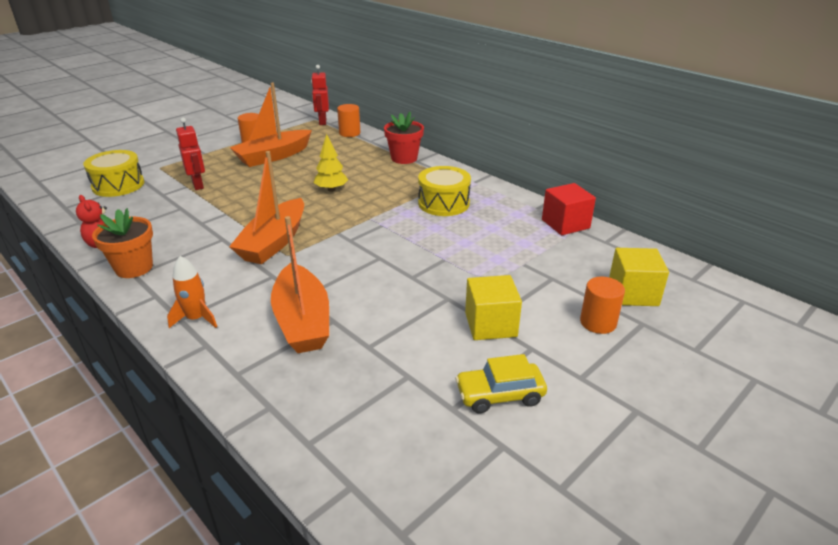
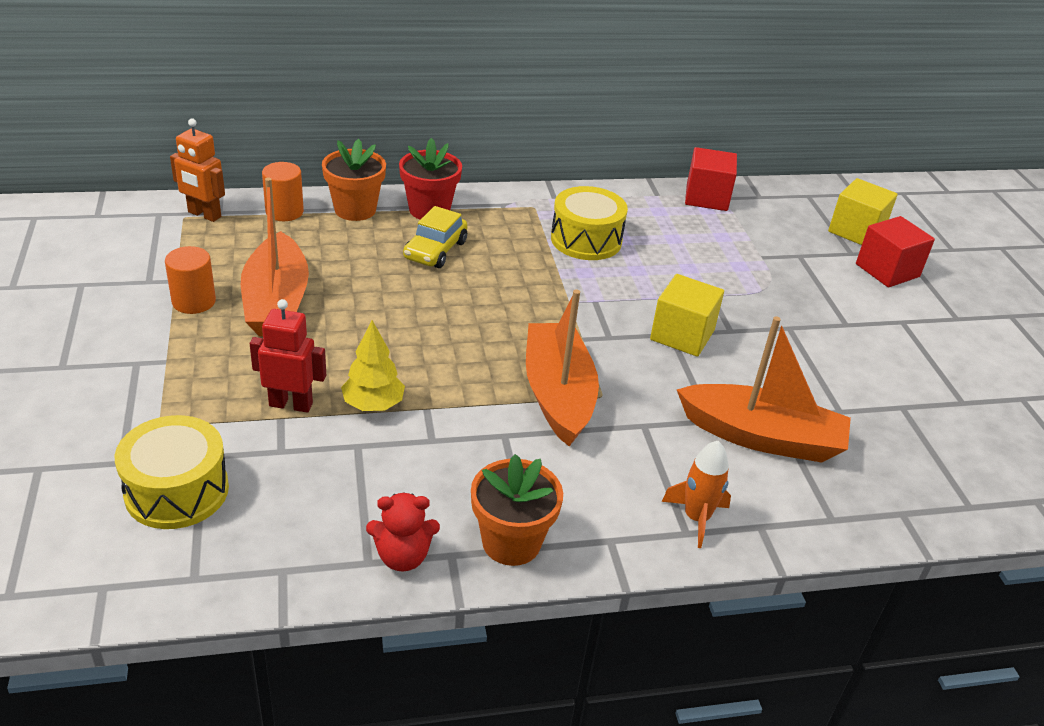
camera: 60 degrees left, 5 degrees up
orange boat [229,151,304,264] -> orange boat turned 150 degrees counterclockwise [526,290,599,447]
red robot [311,65,329,125] -> orange robot [170,119,225,222]
yellow tree [313,134,348,192] -> yellow tree moved to [341,320,405,411]
yellow car [455,354,547,413] -> yellow car moved to [403,206,468,268]
yellow cube [465,275,522,340] -> yellow cube moved to [650,274,724,357]
orange cylinder [580,277,625,334] -> red cube [856,216,935,287]
none -> orange flower pot [322,139,386,221]

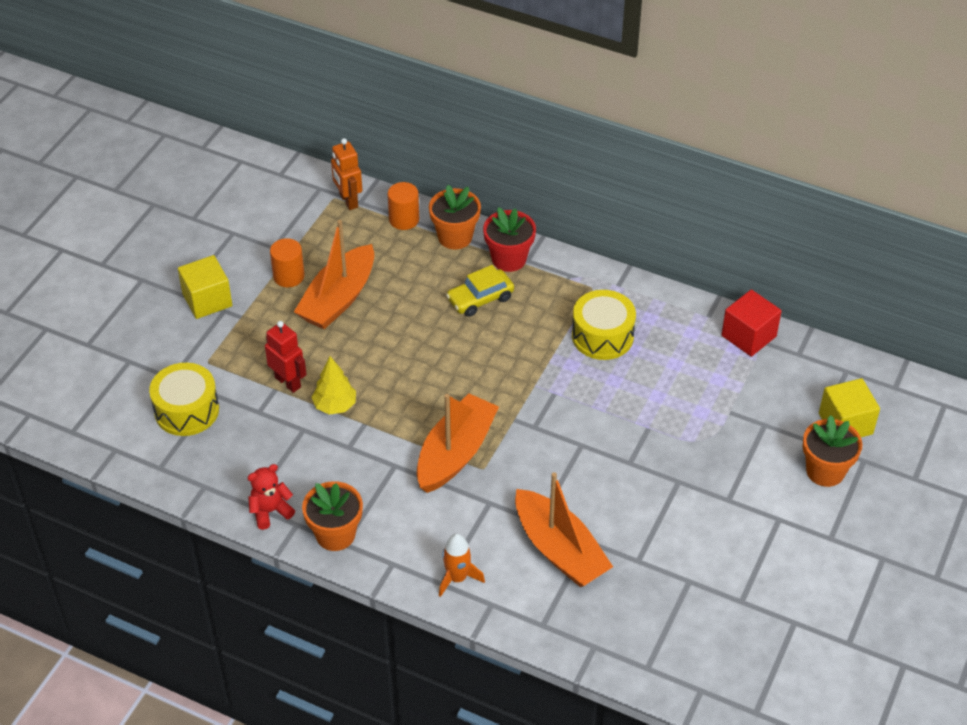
camera: 40 degrees right, 10 degrees up
red teddy bear [366,492,440,571] -> red teddy bear turned 120 degrees clockwise [247,464,295,530]
yellow cube [650,274,724,357] -> yellow cube moved to [178,255,232,319]
red cube [856,216,935,287] -> orange flower pot [803,415,862,487]

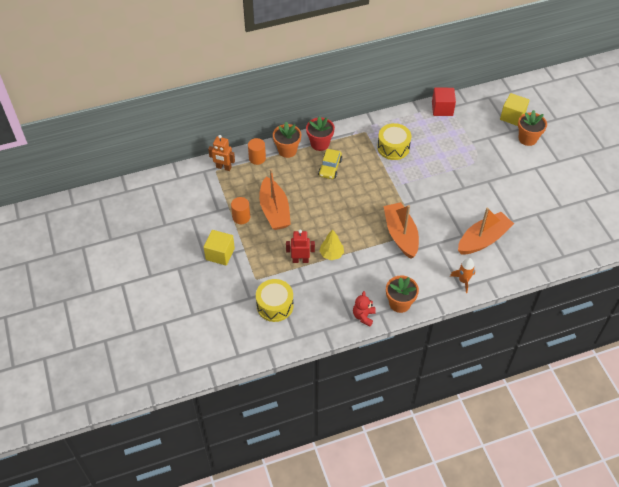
camera: 45 degrees left, 5 degrees up
orange boat [515,472,613,587] -> orange boat turned 45 degrees counterclockwise [458,208,514,255]

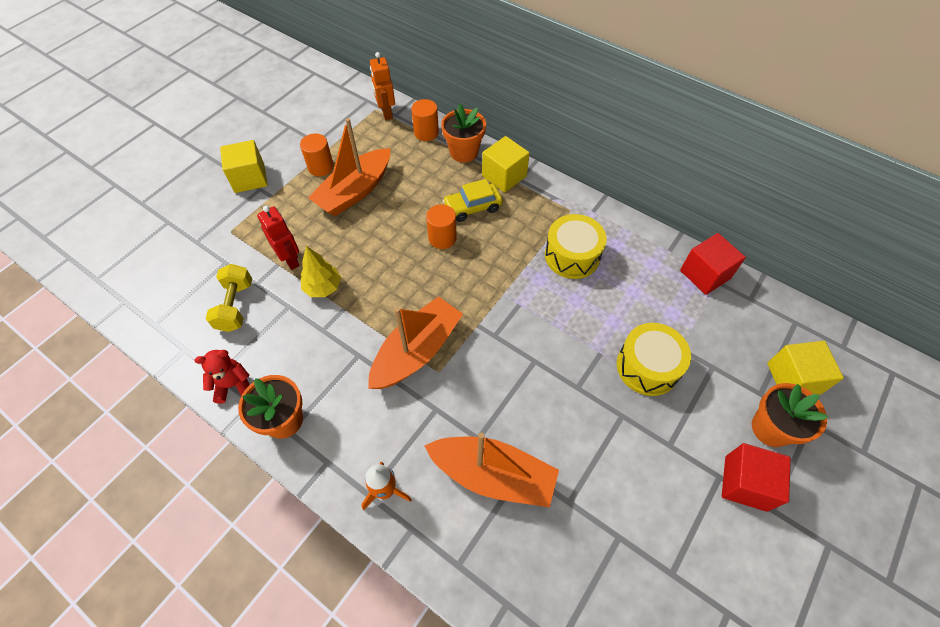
camera: 55 degrees right, 5 degrees up
yellow drum [256,279,294,322] -> yellow drum moved to [617,323,691,396]
red flower pot [306,116,335,151] -> yellow cube [482,136,530,193]
none -> yellow dumbbell [206,264,252,332]
none -> orange cylinder [426,204,457,249]
none -> red cube [722,443,791,512]

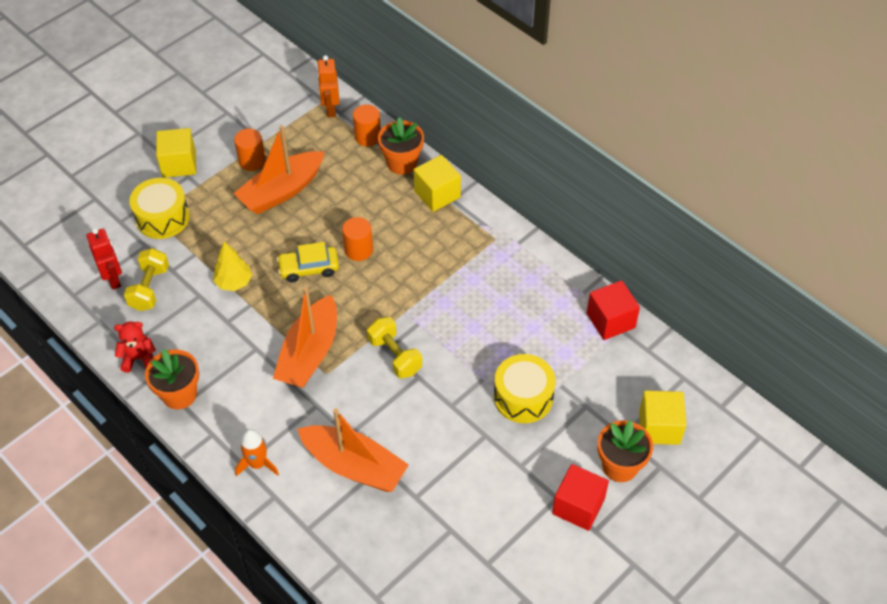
camera: 10 degrees right, 5 degrees down
red robot [257,206,300,270] -> red robot moved to [87,228,122,290]
orange boat [368,296,463,389] -> orange boat turned 150 degrees clockwise [273,287,337,388]
yellow car [442,179,503,222] -> yellow car moved to [277,242,339,283]
yellow drum [545,214,607,279] -> yellow drum moved to [129,178,190,239]
none -> yellow dumbbell [367,317,422,378]

